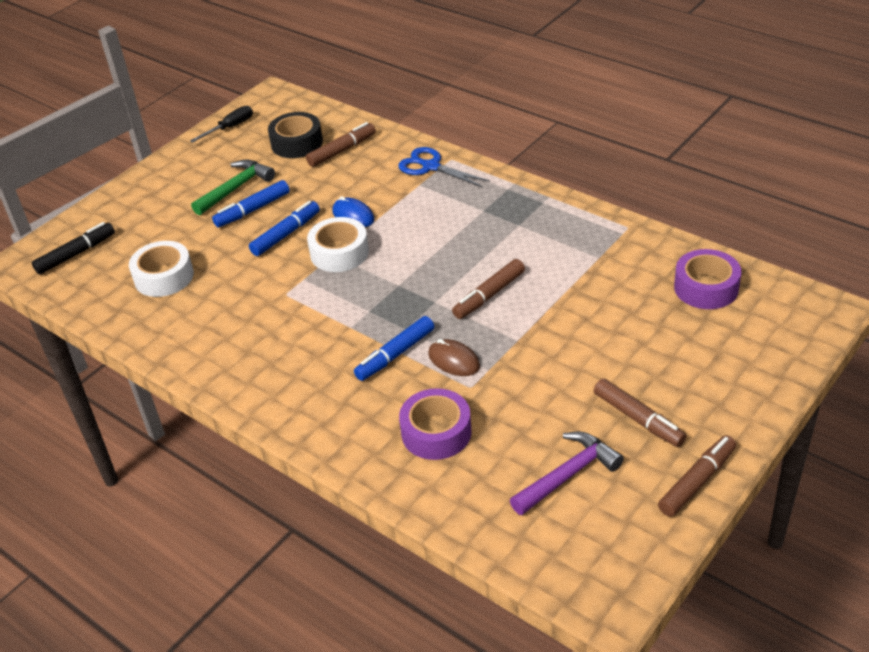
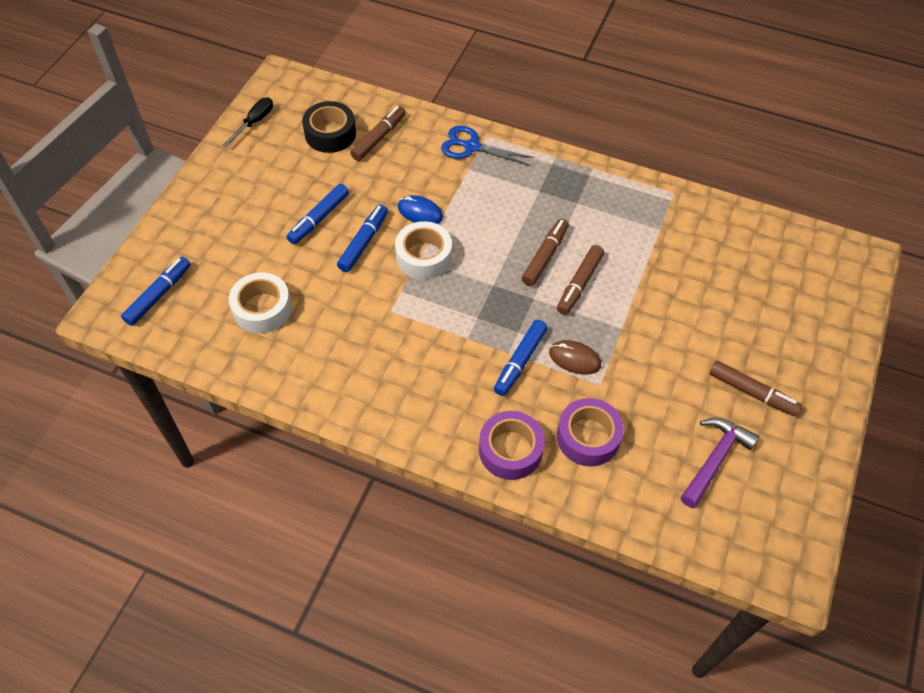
camera: 20 degrees left, 15 degrees up
black marker [32,222,115,275] -> blue marker [121,257,191,326]
green hammer [191,160,275,215] -> none
brown marker [658,436,736,517] -> brown marker moved to [522,219,569,286]
purple tape [674,249,741,309] -> purple tape moved to [479,411,545,480]

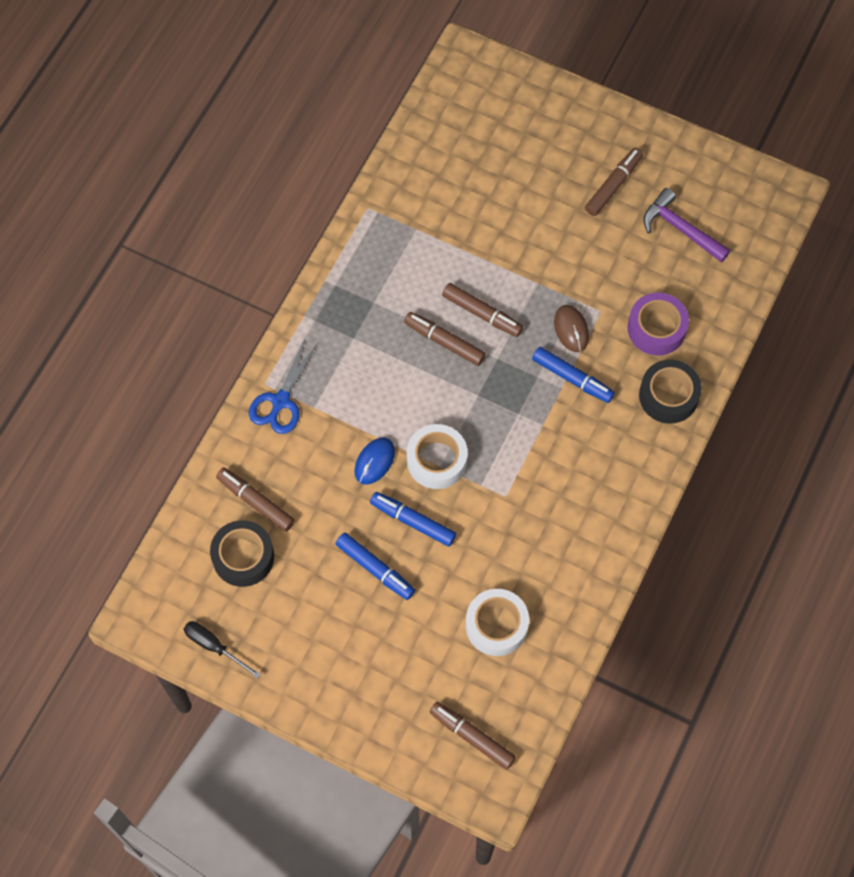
camera: 85 degrees left, 10 degrees up
blue marker [121,257,191,326] -> brown marker [429,702,516,770]
purple tape [479,411,545,480] -> black tape [639,360,702,424]
brown mouse [549,340,601,375] -> brown mouse turned 45 degrees counterclockwise [554,305,589,352]

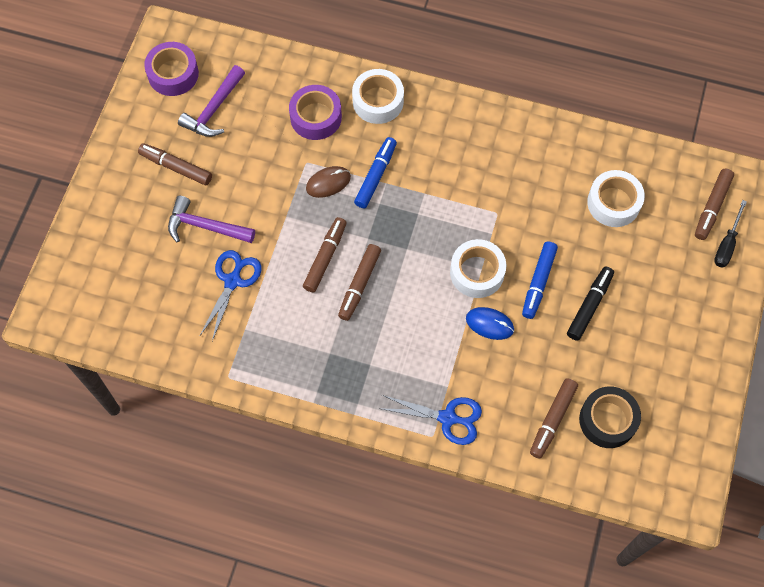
camera: 100 degrees left, 0 degrees up
black screwdriver [184,621,261,678] -> black screwdriver moved to [714,200,747,268]
blue marker [336,533,415,600] -> black marker [567,267,614,341]
black tape [639,360,702,424] -> white tape [352,69,404,124]
none -> purple tape [144,42,199,96]
none -> purple hammer [168,196,255,243]
none -> blue scissors [199,250,261,341]

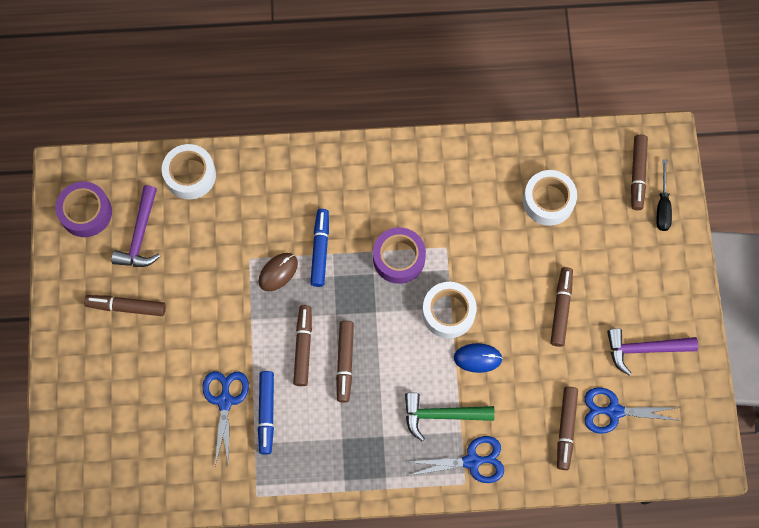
camera: 20 degrees left, 5 degrees up
purple hammer [168,196,255,243] -> purple hammer moved to [607,328,698,375]
purple tape [289,85,342,140] -> purple tape moved to [373,227,426,284]
white tape [352,69,404,124] -> white tape moved to [162,144,216,199]
blue marker [522,241,558,319] -> blue marker moved to [258,371,274,455]
black marker [567,267,614,341] -> brown marker [550,267,573,347]
black tape [579,387,641,448] -> blue scissors [585,387,682,434]
none -> green hammer [405,393,495,441]

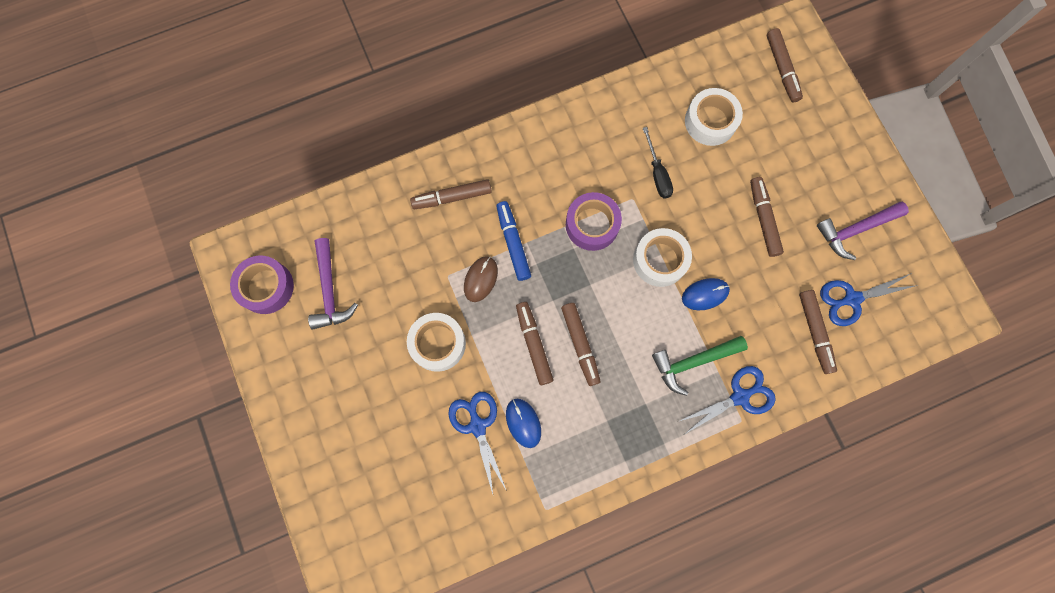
camera: 20 degrees left, 5 degrees up
brown marker [84,295,166,316] -> brown marker moved to [410,179,492,209]
white tape [162,144,216,199] -> white tape moved to [407,313,466,372]
blue marker [258,371,274,455] -> blue mouse [506,399,541,448]
black screwdriver [657,159,672,231] -> black screwdriver moved to [643,127,673,198]

